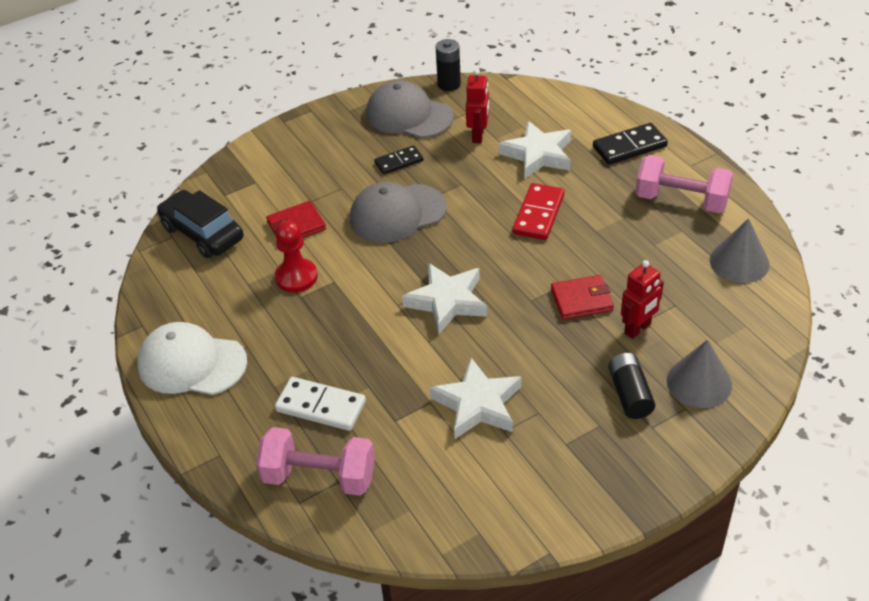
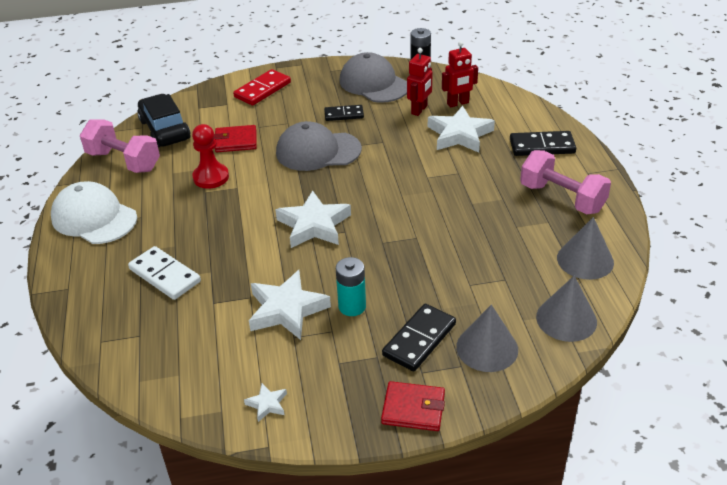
camera: 20 degrees right, 5 degrees down
pink dumbbell [256,427,375,496] -> pink dumbbell moved to [80,119,160,173]
red domino [512,183,565,240] -> red domino moved to [233,69,291,105]
red wallet [551,275,614,319] -> red wallet moved to [381,381,445,431]
black battery [608,353,655,419] -> black domino [382,304,456,372]
red robot [621,260,664,339] -> red robot moved to [442,41,478,108]
none -> white star [244,383,287,422]
none -> turquoise battery [336,257,366,316]
none -> grey cone [536,276,597,342]

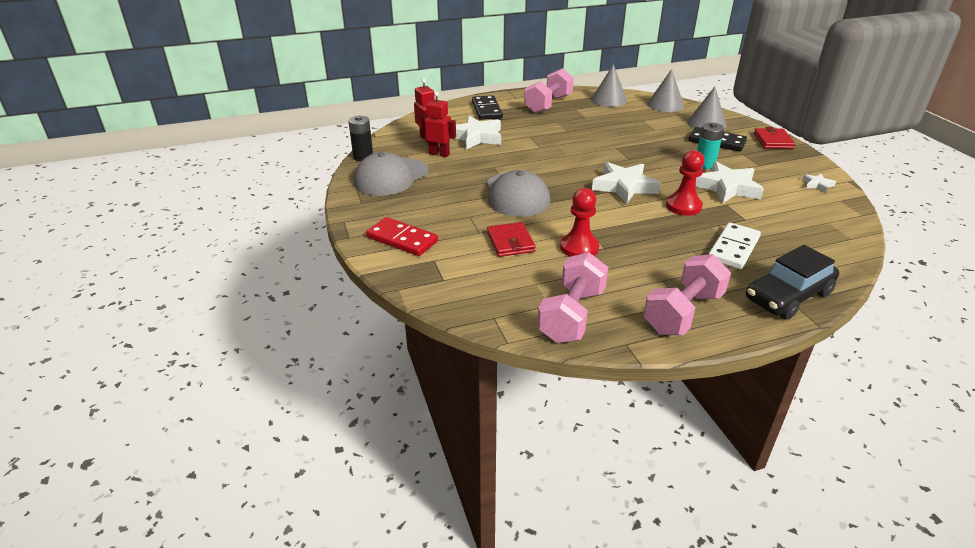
camera: 100 degrees left, 5 degrees down
white cap [51,181,137,244] -> pink dumbbell [643,254,731,335]
black car [137,94,191,147] -> black car moved to [746,245,839,320]
black domino [324,105,364,121] -> none
none -> red pawn [666,150,704,216]

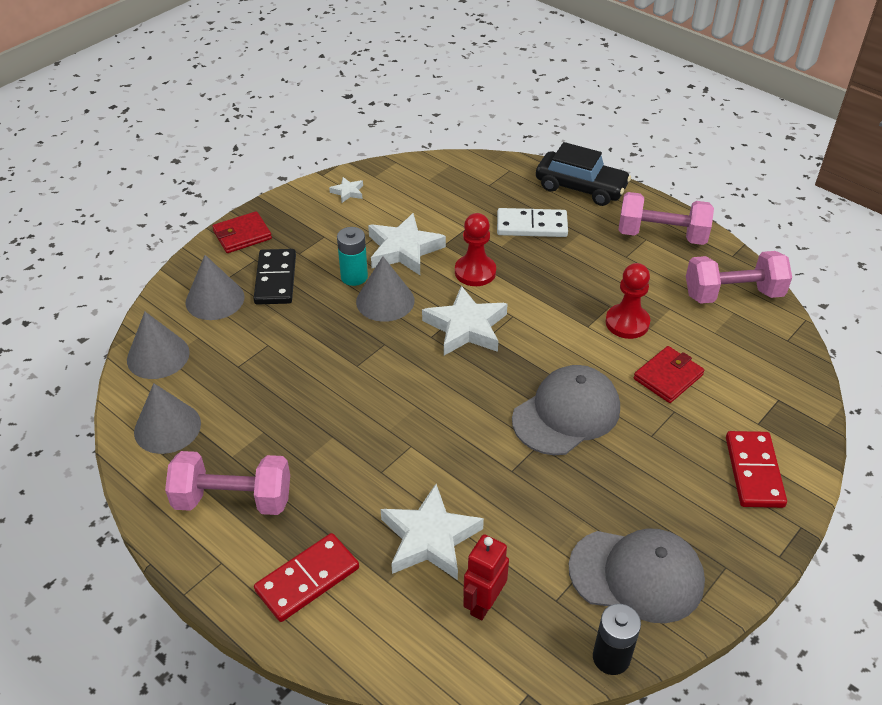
camera: 120 degrees left, 10 degrees up
red robot [421,91,456,157] -> none
black domino [472,95,503,120] -> red domino [254,533,359,622]
none -> grey cone [356,256,415,322]

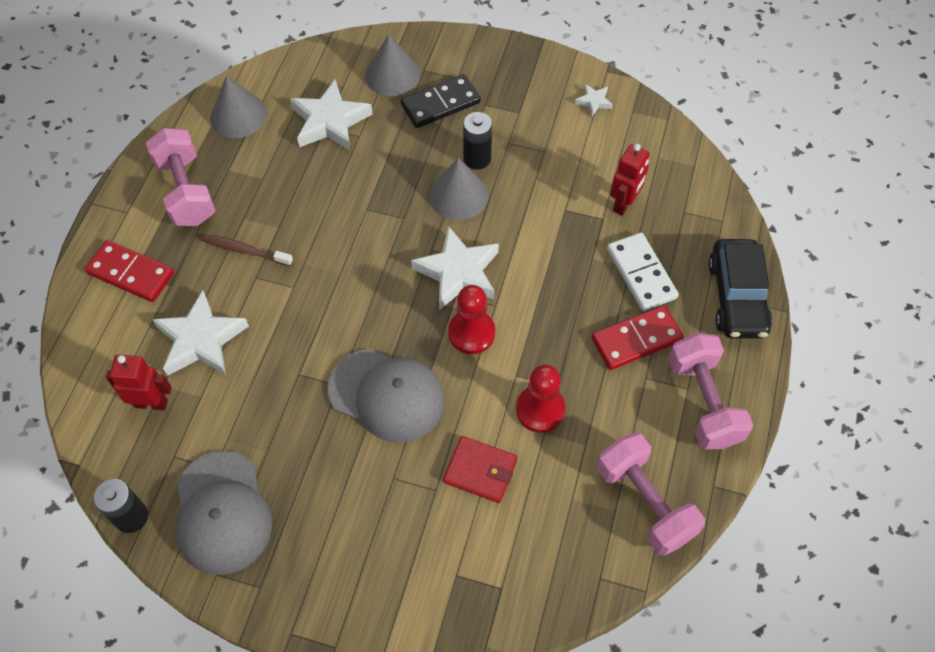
camera: 65 degrees right, 15 degrees up
grey cone [127,312,190,379] -> none
red wallet [212,211,272,253] -> none
turquoise battery [337,227,368,286] -> black battery [463,112,492,169]
white star [368,213,446,275] -> white star moved to [290,80,373,151]
red pawn [455,213,496,286] -> red pawn moved to [448,285,495,354]
red domino [726,431,787,508] -> red domino moved to [592,305,684,370]
none -> brown toothbrush [201,234,293,266]
none -> red robot [610,144,650,216]

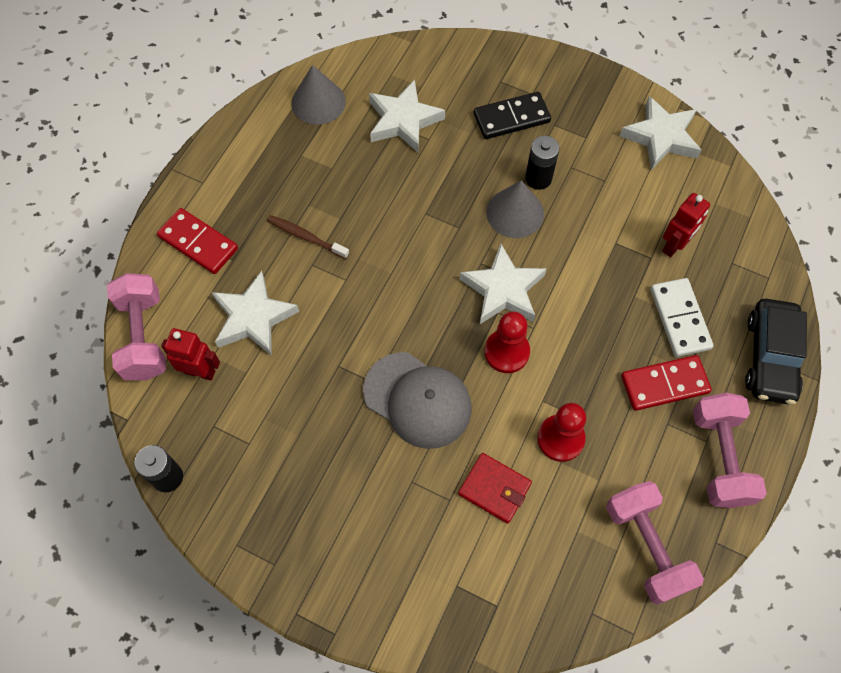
camera: 10 degrees right, 5 degrees up
pink dumbbell [146,128,215,226] -> pink dumbbell moved to [107,273,166,380]
grey cap [176,451,272,575] -> none
grey cone [365,34,420,97] -> none
white star [575,84,613,116] -> white star [620,96,701,170], size x2.15

